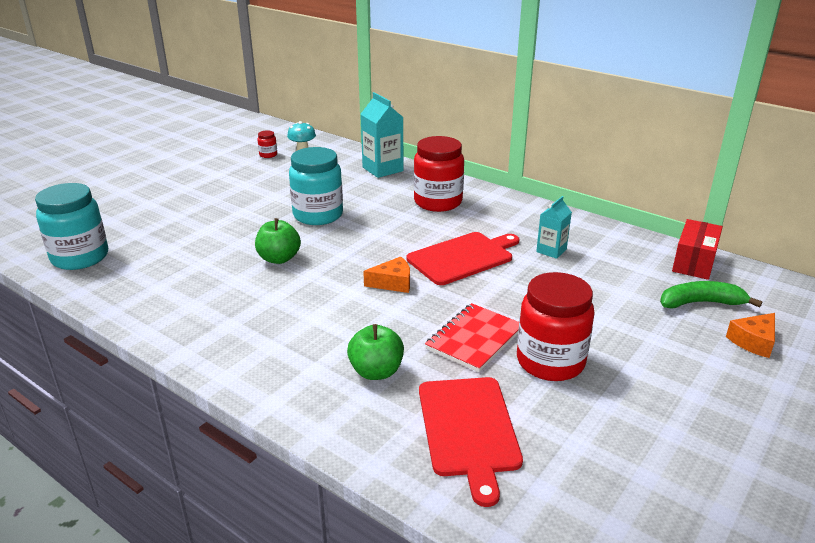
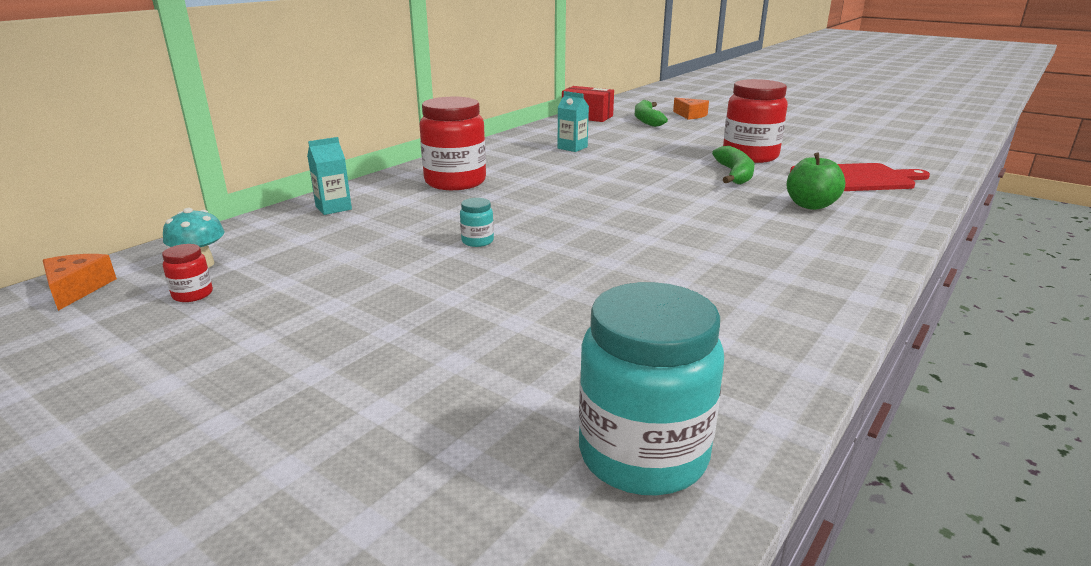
camera: 90 degrees left, 5 degrees down
green apple [255,218,301,264] -> none
turquoise jar [289,147,343,225] -> turquoise jar [460,198,494,247], size x0.42
turquoise carton [361,92,404,178] -> turquoise carton [307,137,352,215], size x0.61
orange cheese [363,256,410,293] -> orange cheese moved to [43,254,117,311]
red cutting board [407,232,519,285] -> none
red notebook [425,303,519,372] -> green banana [712,146,755,184]

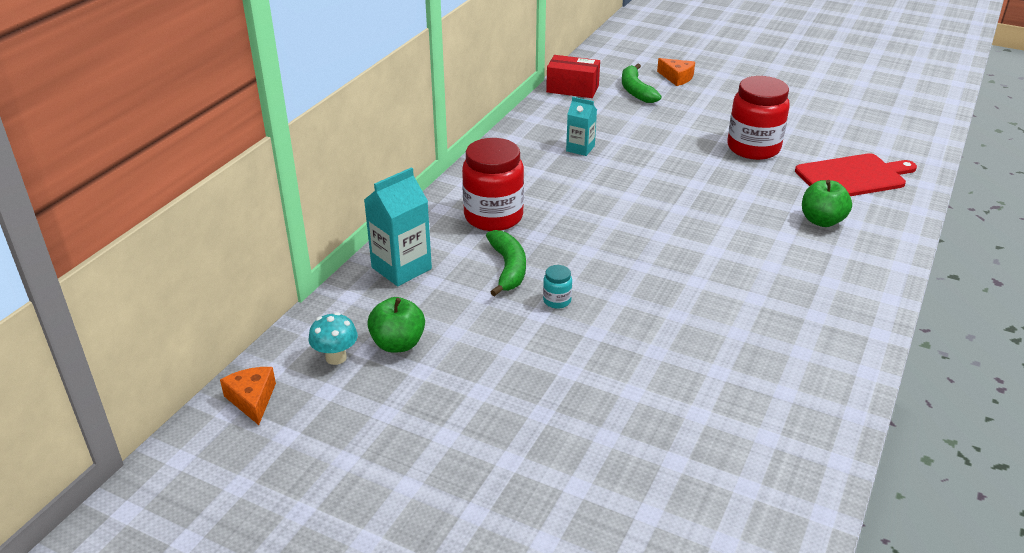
camera: 10 degrees left, 10 degrees up
red jar [162,244,213,302] -> none
turquoise carton [307,137,352,215] -> turquoise carton [364,167,432,286], size x1.64
turquoise jar [579,282,724,495] -> none
green banana [712,146,755,184] -> green banana moved to [486,230,526,296]
none -> green apple [367,297,425,353]

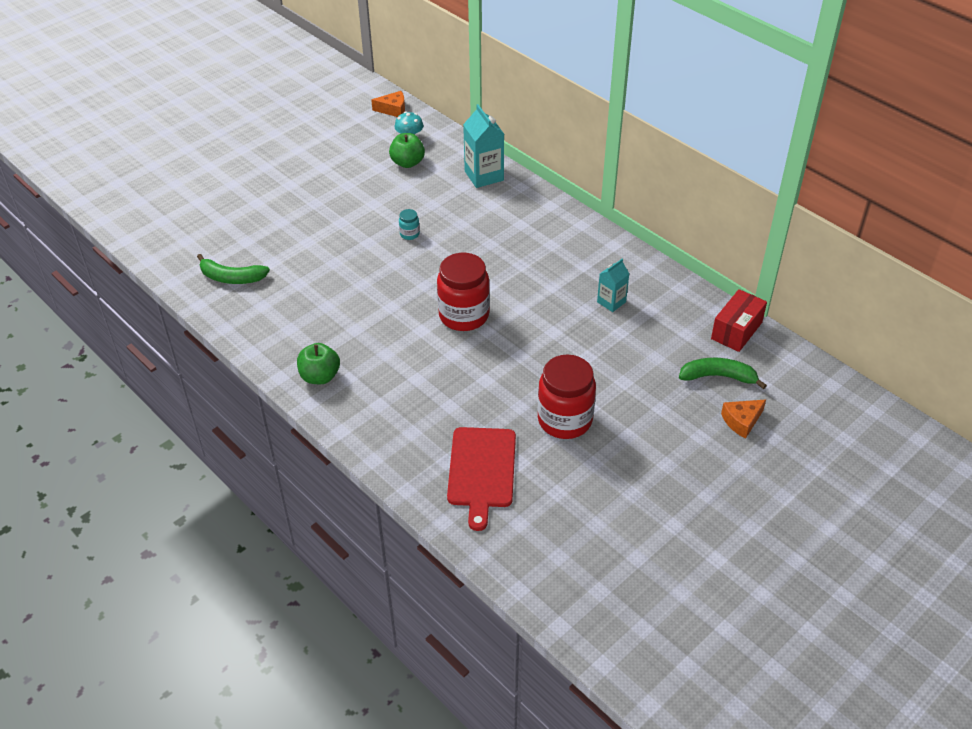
camera: 110 degrees right, 10 degrees up
red jar [462,138,524,231] -> red jar moved to [437,253,490,331]
green banana [486,230,526,296] -> green banana moved to [197,254,270,284]
green apple [802,180,852,227] -> green apple moved to [297,343,340,384]

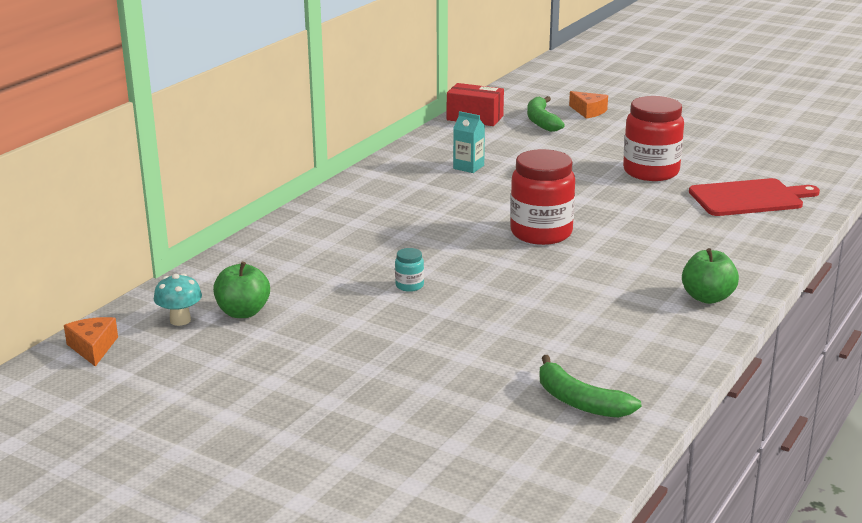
camera: 105 degrees left, 20 degrees down
green banana [197,254,270,284] -> green banana turned 135 degrees clockwise [539,355,642,418]
turquoise carton [463,104,504,188] -> none

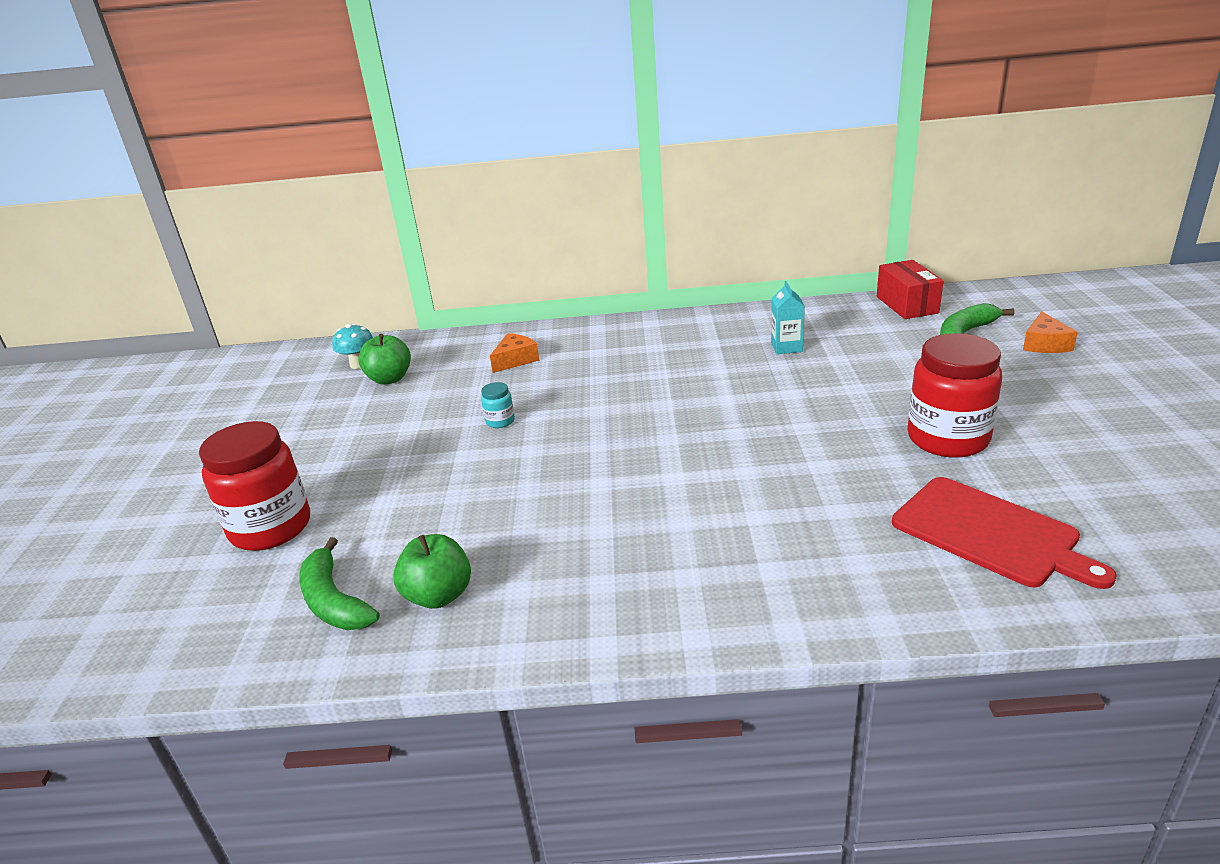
camera: 60 degrees right, 5 degrees up
orange cheese [64,317,118,367] -> orange cheese moved to [490,333,539,373]
red jar [510,149,575,245] -> red jar moved to [199,421,310,551]
green banana [539,355,642,418] -> green banana turned 45 degrees counterclockwise [299,537,380,630]
green apple [682,248,739,304] -> green apple moved to [393,534,471,609]

